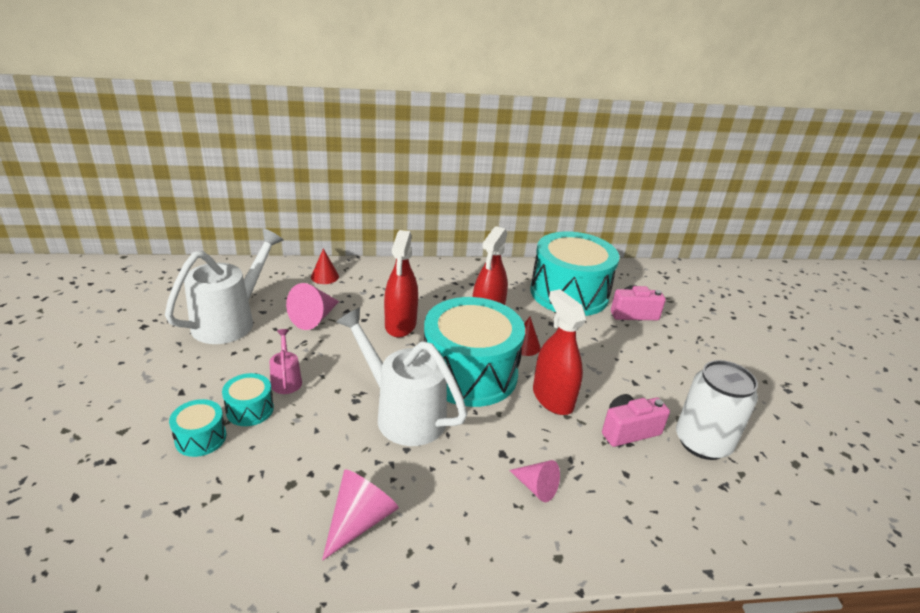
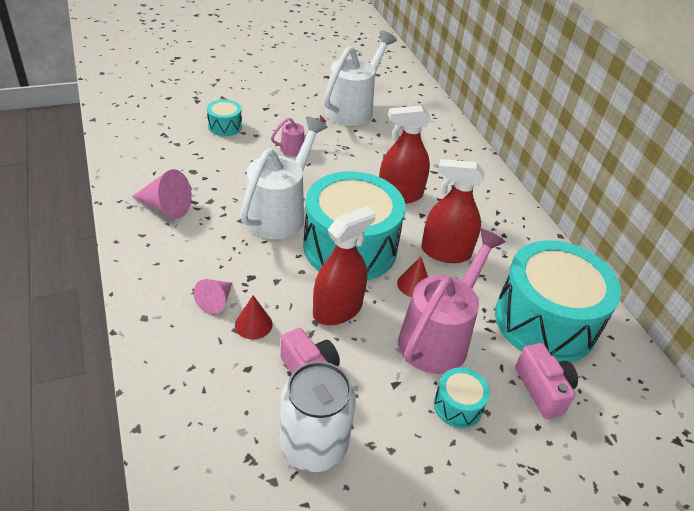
camera: 75 degrees right, 10 degrees up
white watering can [165,228,284,344] -> white watering can turned 75 degrees counterclockwise [324,30,397,126]
turquoise drum [222,373,274,426] -> turquoise drum moved to [434,368,490,428]
pink cone [286,283,339,330] -> none
red cone [311,248,339,284] -> red cone moved to [235,295,272,339]
none -> pink watering can [398,229,506,374]

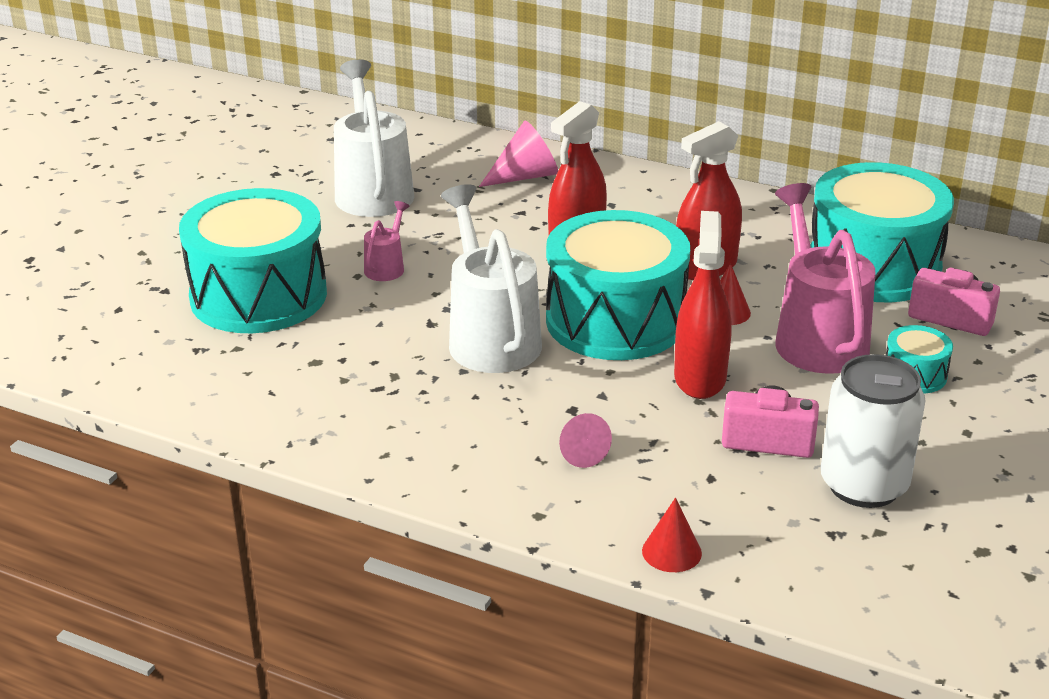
camera: 40 degrees left, 10 degrees down
pink cone [132,169,192,219] -> pink cone moved to [479,120,558,187]
turquoise drum [207,99,242,136] -> turquoise drum [179,188,327,333], size x2.35
red cone [235,295,272,339] -> red cone moved to [642,498,702,572]

